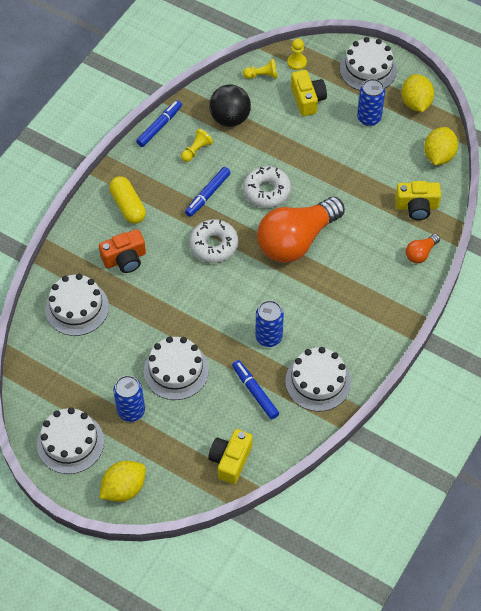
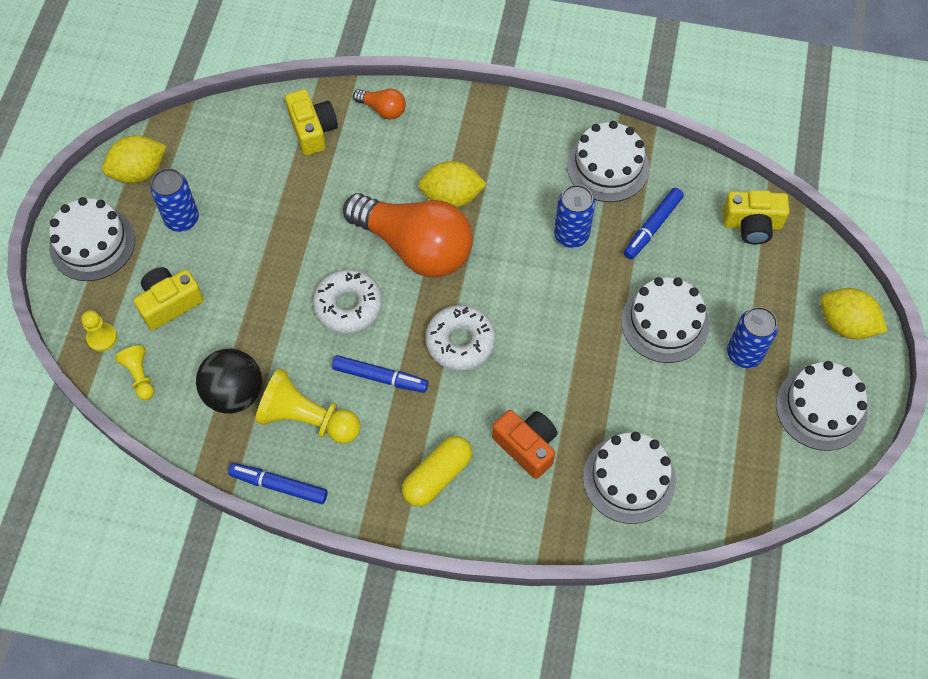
camera: 110 degrees left, 5 degrees up
yellow pawn [181,129,213,162] -> yellow pawn [255,368,361,444], size x1.85
yellow lemon [424,127,458,165] -> yellow lemon moved to [418,161,487,207]

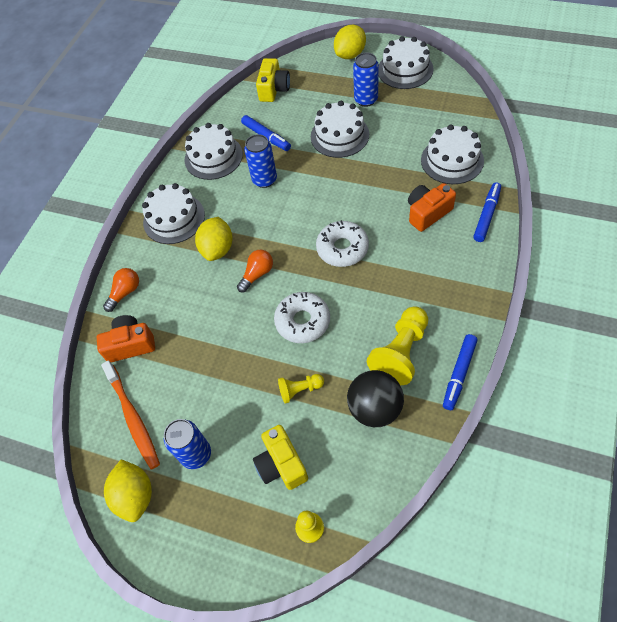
camera: 75 degrees left, 5 degrees down
white cake [49,197,135,281] -> white cake moved to [142,183,205,244]
yellow pawn [115,345,154,400] -> yellow pawn moved to [278,374,324,404]
yellow camera [285,89,338,155] -> orange camera [97,315,155,362]
blue marker [332,355,428,393] -> blue marker moved to [473,182,501,242]
orange light bulb [343,193,473,277] -> orange light bulb [237,250,273,292], size x0.43
yellow capsule [402,436,472,506] -> none
none -> orange toothbrush [101,360,160,469]

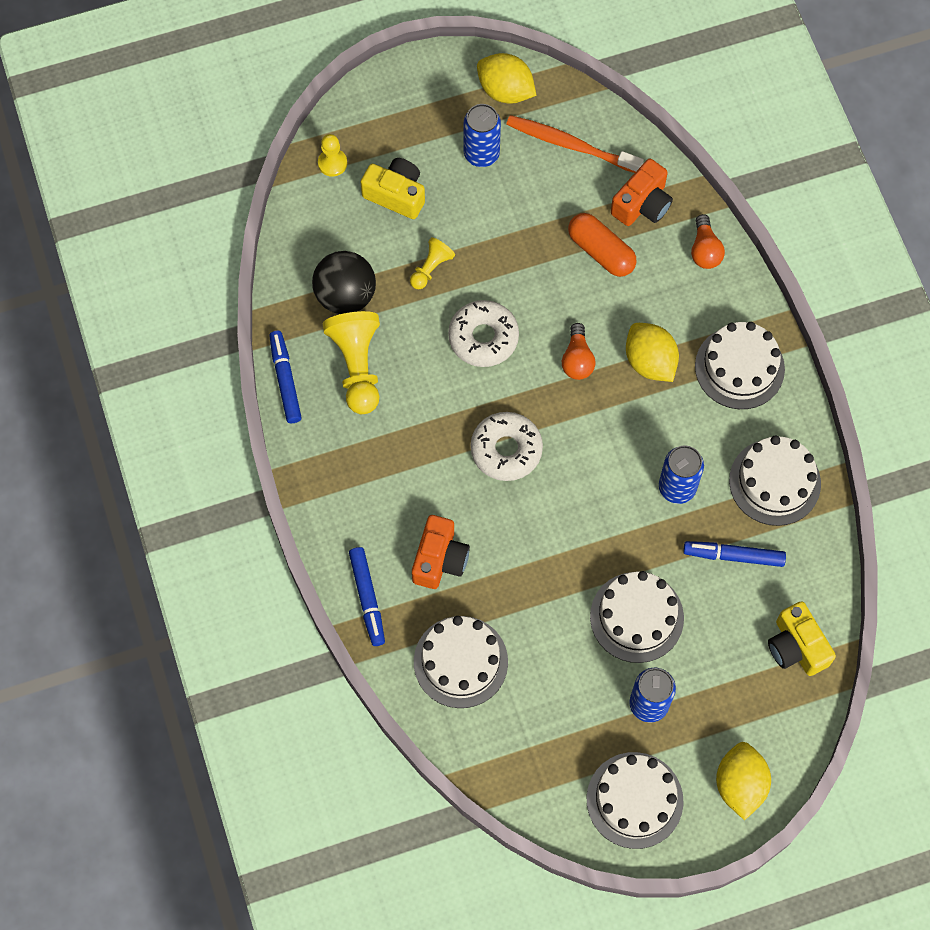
camera: 135 degrees right, 10 degrees up
none -> orange capsule [568,213,636,277]

